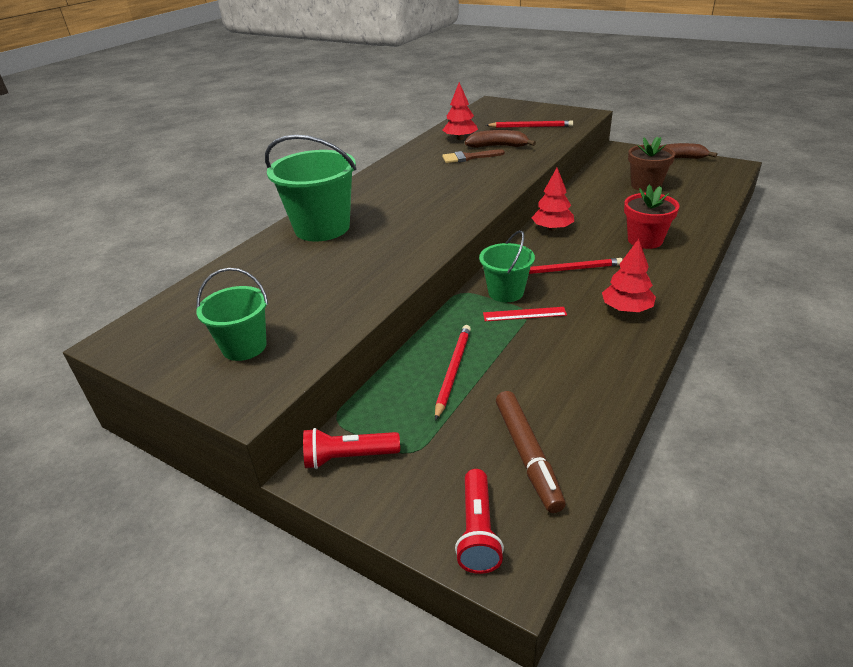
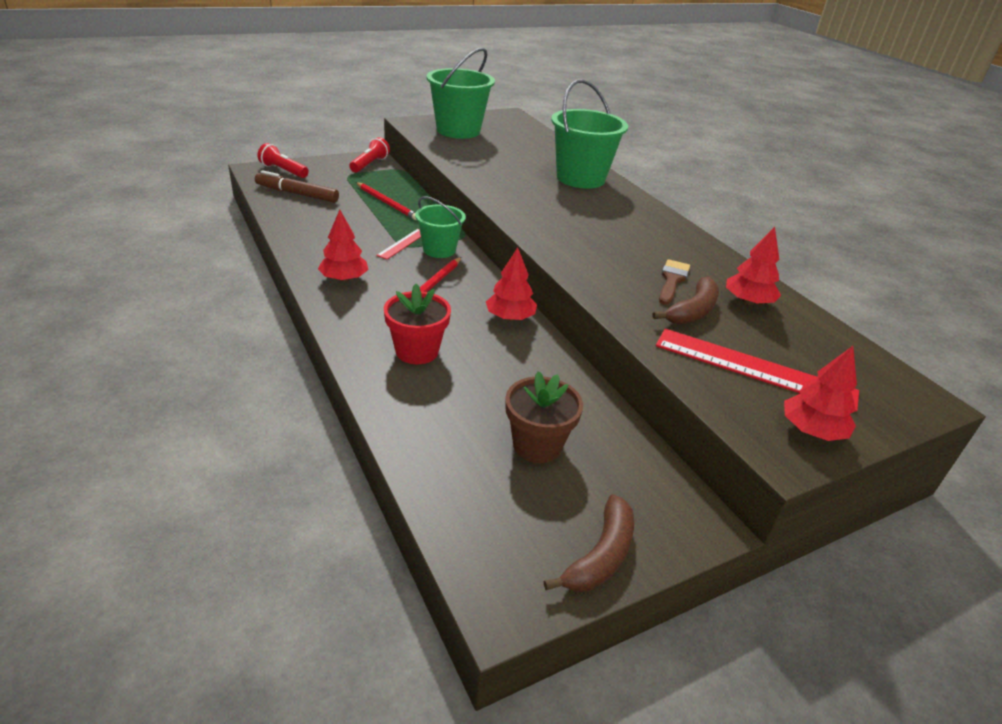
camera: 115 degrees right, 0 degrees up
green bucket [196,268,268,361] -> green bucket [426,48,495,139], size x1.67
red pencil [486,121,573,128] -> red ruler [656,328,859,412]
none -> red tree [784,346,857,441]

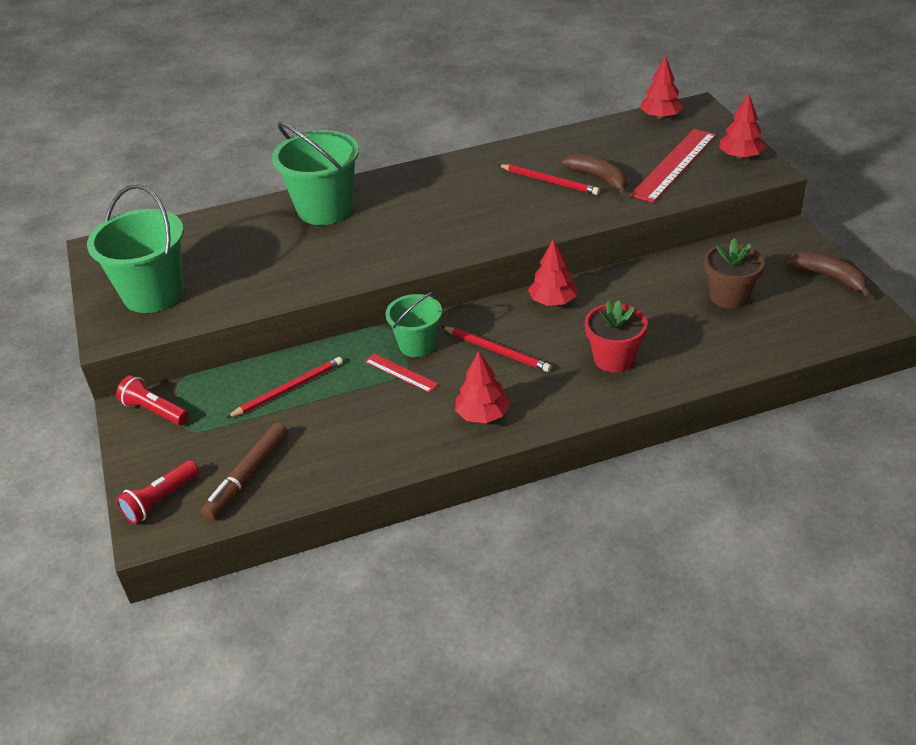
camera: 75 degrees left, 5 degrees up
brown brush [659,259,690,305] -> red pencil [499,164,600,195]
red tree [726,227,781,305] -> red tree moved to [640,56,683,119]

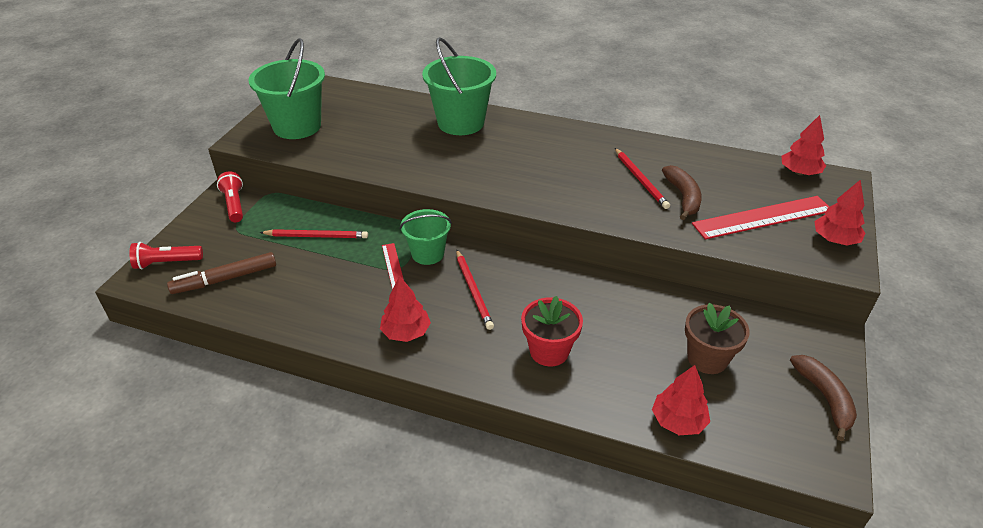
camera: 35 degrees right, 0 degrees up
red tree [528,239,577,306] -> red tree moved to [652,365,710,435]

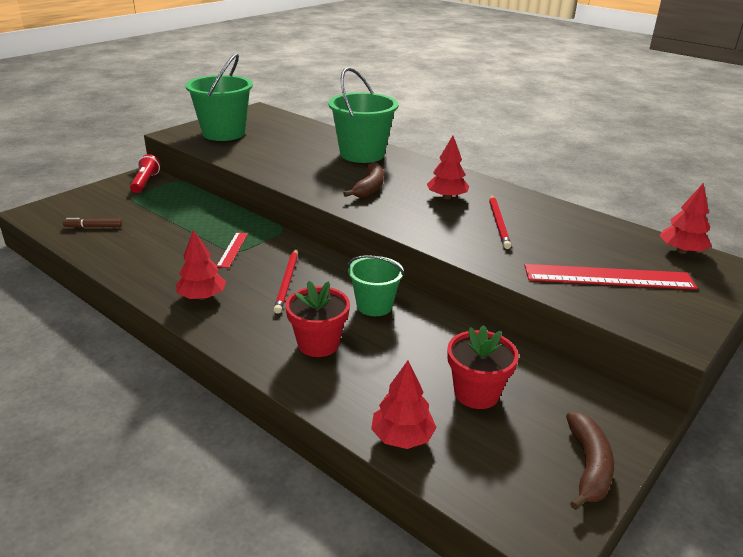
camera: 20 degrees right, 10 degrees down
red flashlight [129,242,203,269] -> none
brown marker [167,252,276,294] -> brown marker [63,218,122,228], size x0.61
red pencil [260,229,368,238] -> none
green bucket [400,209,452,265] -> green bucket moved to [348,255,405,316]
brown banana [662,165,702,220] -> brown banana moved to [343,162,384,198]
brown flower pot [685,303,750,374] -> red flower pot [447,325,519,409]
red tree [814,179,865,246] -> red tree moved to [427,136,469,199]

